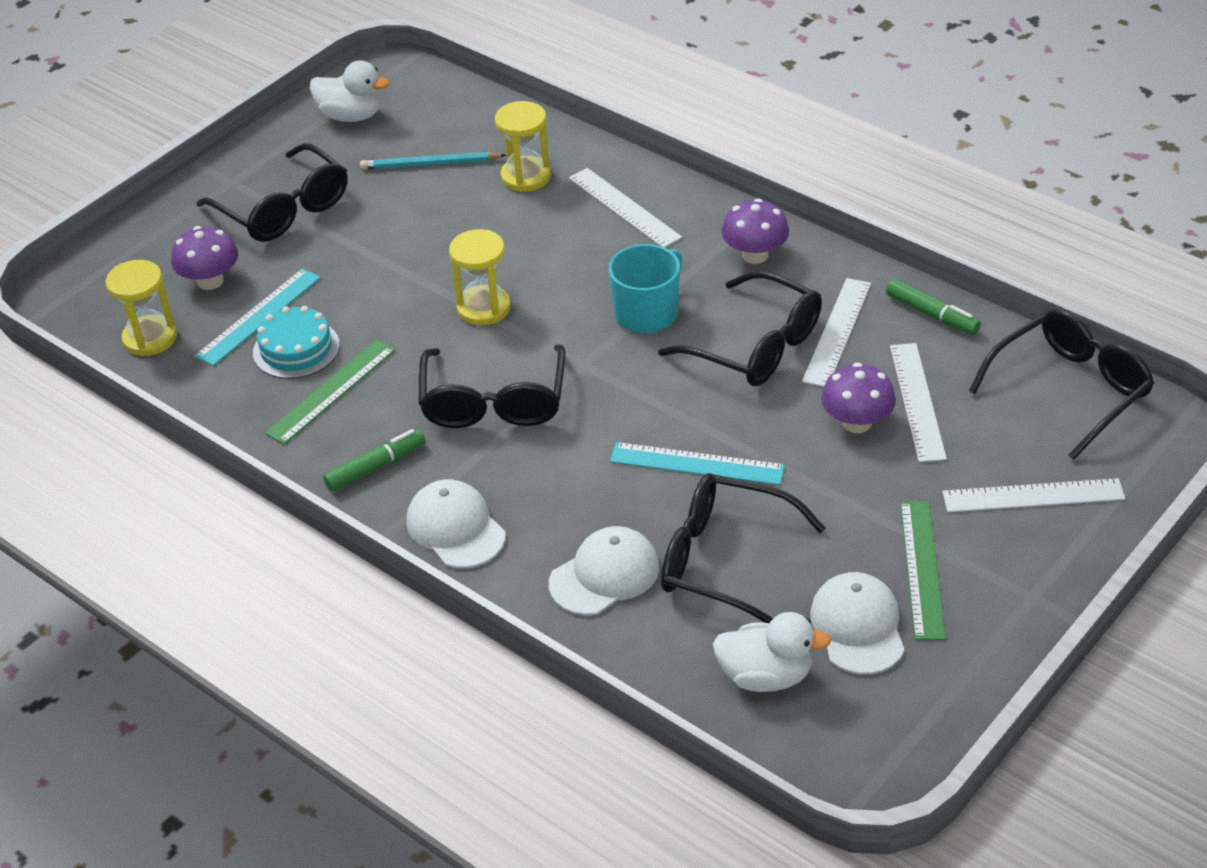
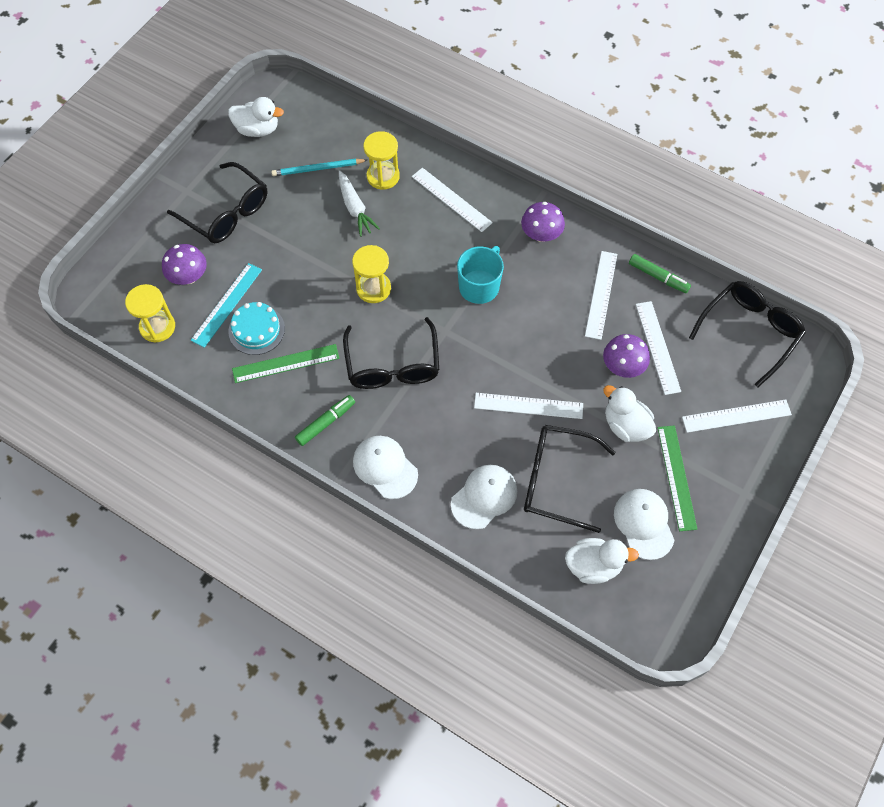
camera: 10 degrees left, 20 degrees up
green ruler [265,340,395,444] -> green ruler turned 45 degrees clockwise [232,344,340,383]
turquoise ruler [610,442,785,485] -> white ruler [474,393,583,419]
black glasses [658,271,822,386] -> none
none -> white carrot [339,170,380,237]
none -> white duck [603,385,656,442]

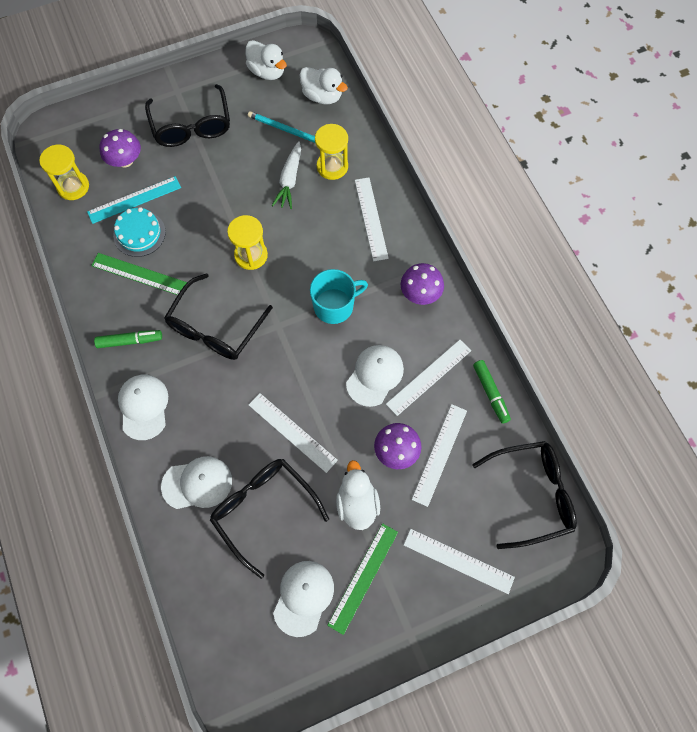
camera: 35 degrees right, 5 degrees up
white duck [565,538,639,584] -> white duck moved to [300,67,348,105]
none -> white cap [346,345,404,407]

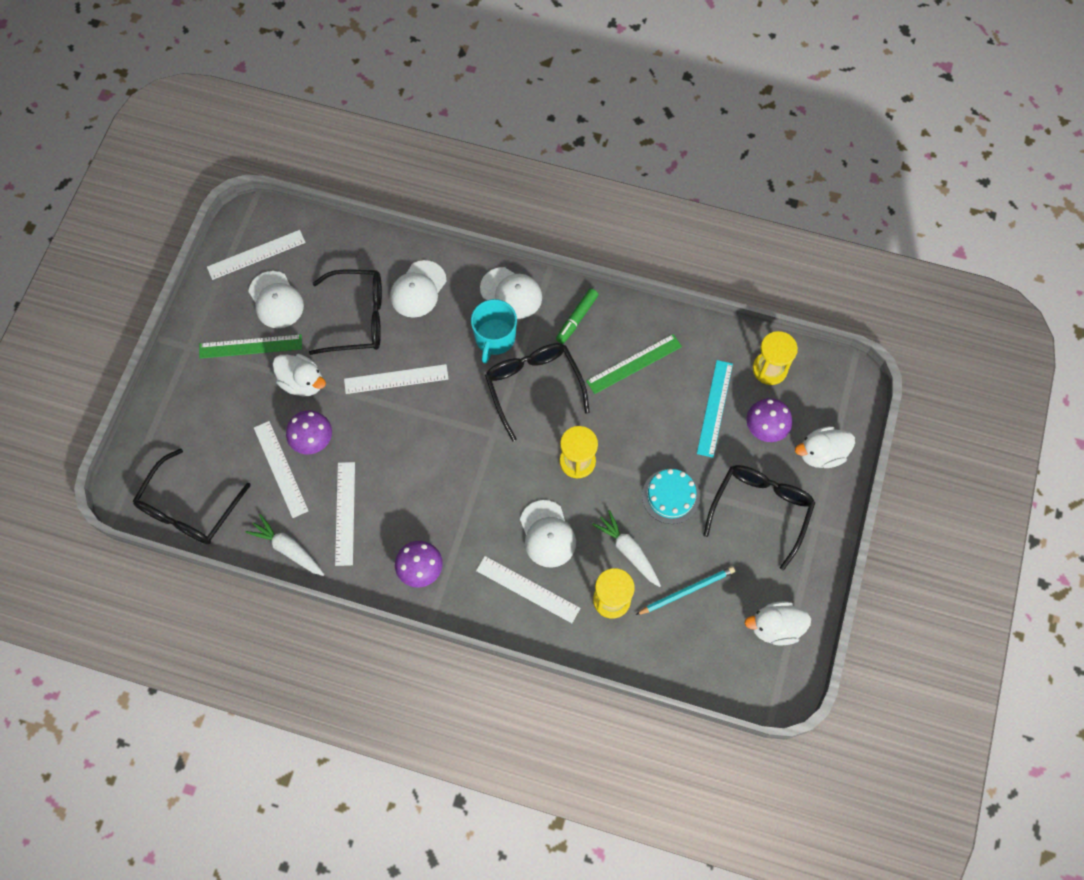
camera: 130 degrees right, 0 degrees up
turquoise cake [113,207,166,257] -> turquoise cake moved to [642,469,700,524]
black glasses [145,84,230,147] -> black glasses turned 90 degrees clockwise [703,465,815,570]
white duck [300,67,348,105] -> white duck moved to [795,426,855,468]
turquoise mug [310,269,368,324] -> turquoise mug moved to [471,299,517,364]
green ruler [327,523,398,635] -> green ruler turned 75 degrees counterclockwise [199,334,302,359]
white cap [346,345,404,407] -> white cap moved to [520,500,576,568]
white ruler [404,529,515,594] -> white ruler moved to [207,230,306,280]
green marker [473,360,511,424] -> white carrot [246,514,324,576]

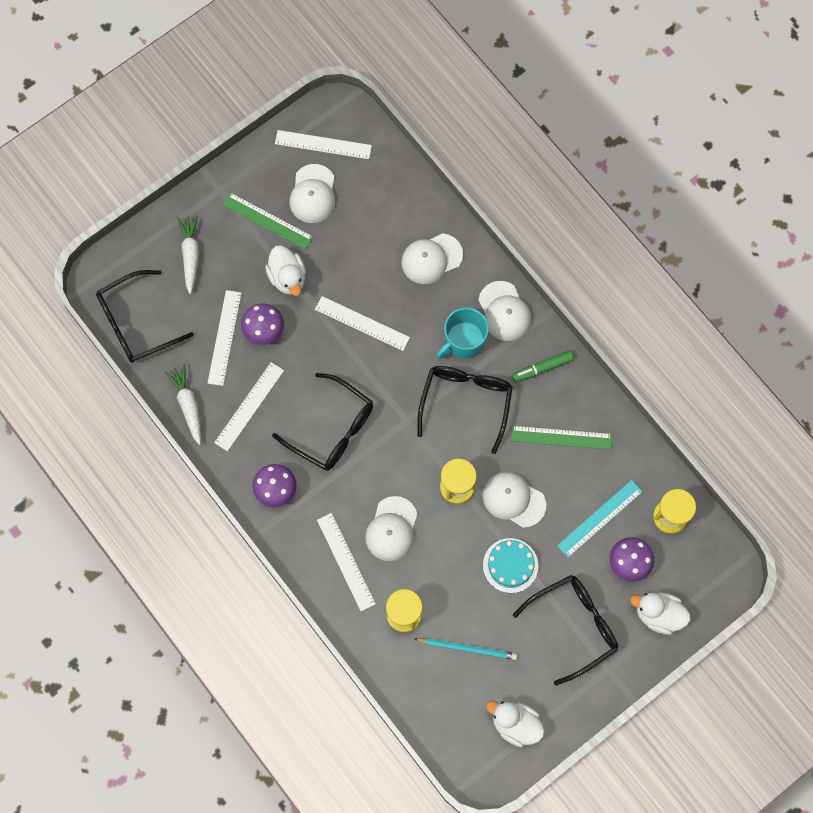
camera: 35 degrees right, 5 degrees up
black glasses [309,269,382,355] -> black glasses moved to [272,373,373,471]
white carrot [592,510,661,587] -> white carrot moved to [177,215,199,294]
none -> white cap [483,472,546,528]

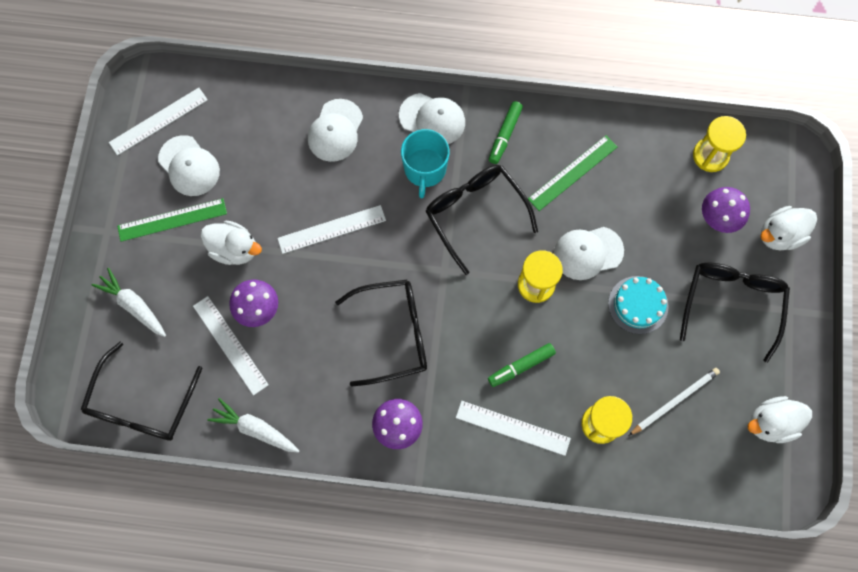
camera: 45 degrees left, 0 degrees up
white ruler [214,362,284,451] -> none
white cap [365,496,418,561] -> green marker [488,343,556,387]
turquoise pencil [414,638,517,660] -> white pencil [629,368,720,436]
turquoise ruler [557,480,643,558] -> none

